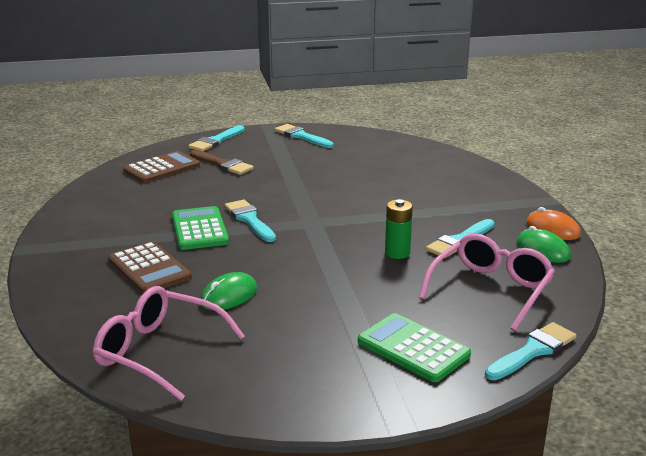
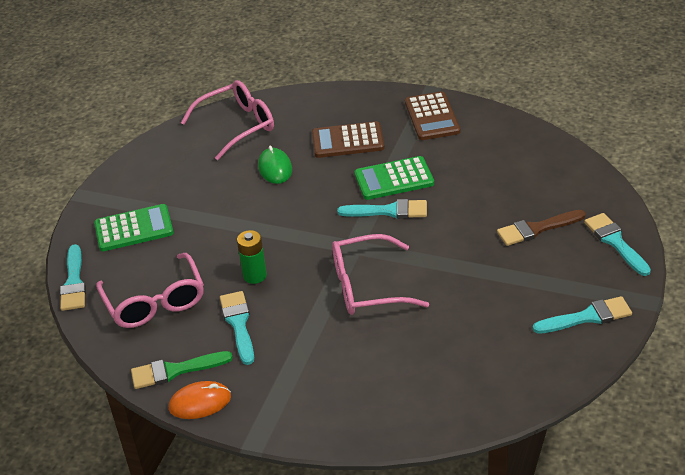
camera: 125 degrees right, 15 degrees up
brown calculator [123,151,200,183] -> brown calculator moved to [405,91,460,140]
green calculator [172,206,229,250] -> green calculator turned 150 degrees clockwise [354,156,434,200]
green mouse [517,226,571,263] -> green brush [131,351,233,389]
none -> pink glasses [332,234,429,315]

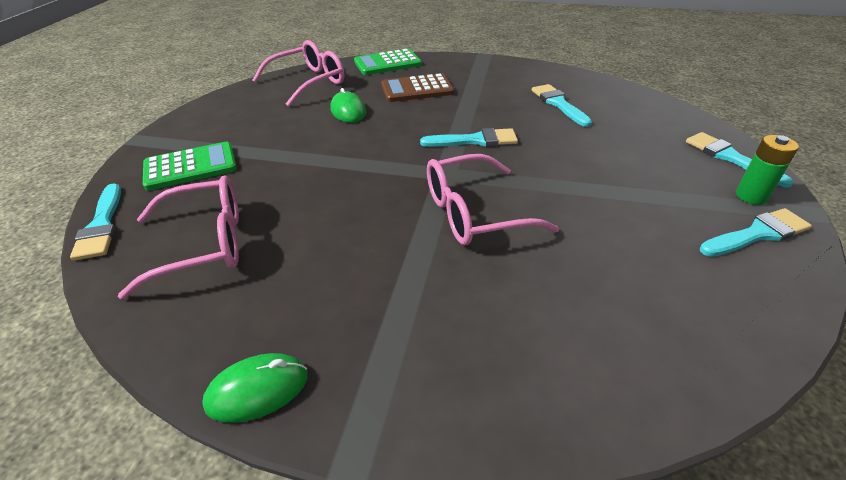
camera: 10 degrees left, 0 degrees up
pink glasses [96,253,204,328] -> pink glasses turned 75 degrees counterclockwise [118,175,239,299]
green brush [131,351,233,389] -> none
orange mouse [169,381,231,419] -> green mouse [202,353,308,423]
turquoise brush [220,291,254,365] -> turquoise brush moved to [532,84,592,127]
green battery [237,230,267,284] -> green battery moved to [736,135,799,205]
green calculator [354,156,434,200] -> green calculator moved to [354,49,422,75]
brown calculator [405,91,460,140] -> none
brown brush [497,210,586,246] -> none

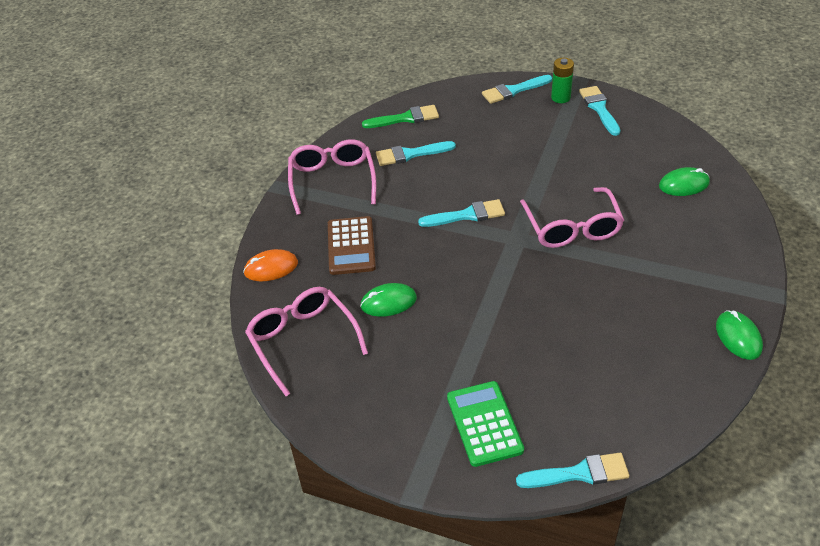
camera: 80 degrees left, 5 degrees up
pink glasses [118,175,239,299] -> pink glasses moved to [288,139,376,215]
green calculator [354,49,422,75] -> orange mouse [243,249,298,281]
turquoise brush [420,128,518,147] -> turquoise brush turned 75 degrees clockwise [418,199,505,227]
none -> green brush [362,105,439,128]
none -> green mouse [659,167,710,196]

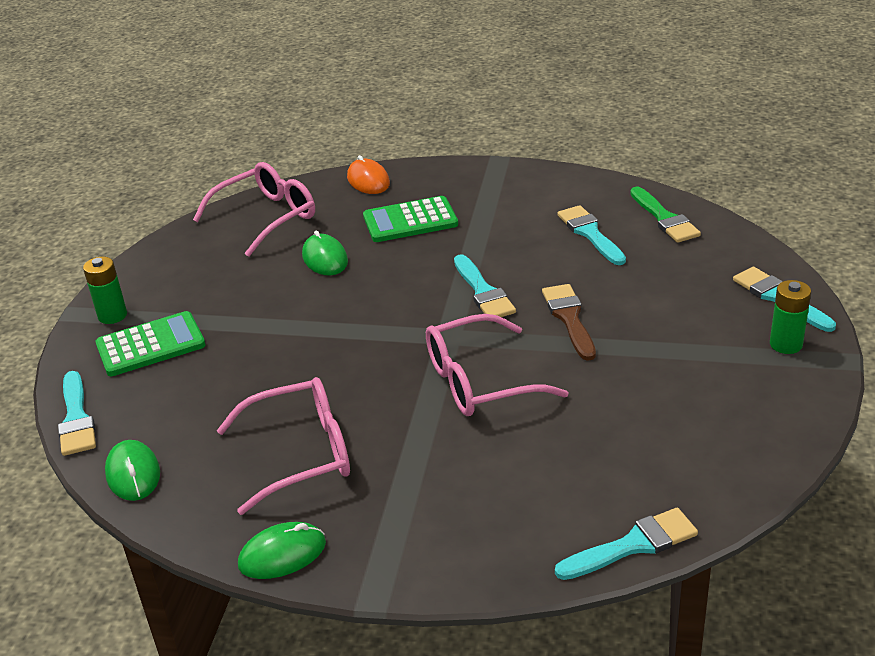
camera: 80 degrees right, 10 degrees down
pink glasses [288,139,376,215] -> pink glasses moved to [217,377,350,515]
brown calculator [328,216,376,275] -> green calculator [363,196,458,242]
turquoise brush [579,86,620,136] -> turquoise brush moved to [555,508,698,580]
green mouse [659,167,710,196] -> green mouse moved to [105,440,160,501]
none -> green battery [83,257,127,324]
none -> brown brush [542,284,596,361]

